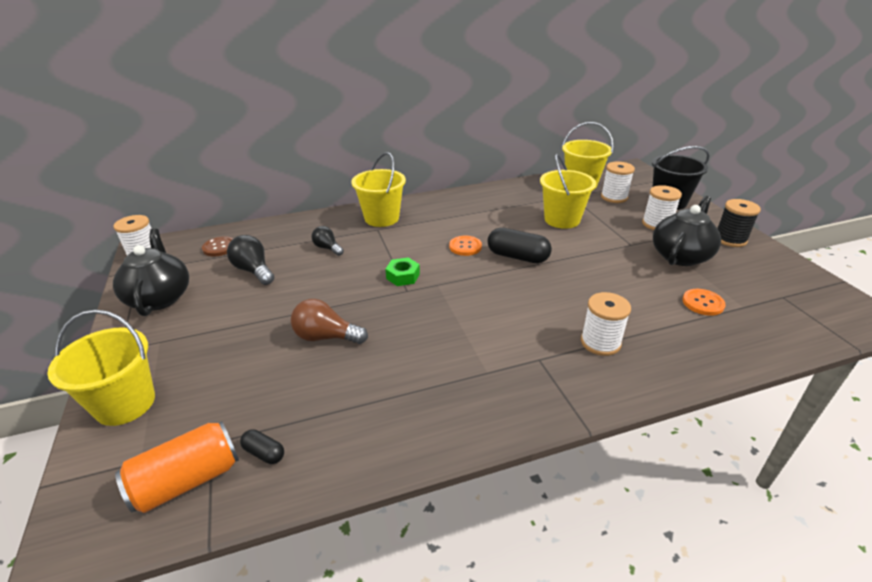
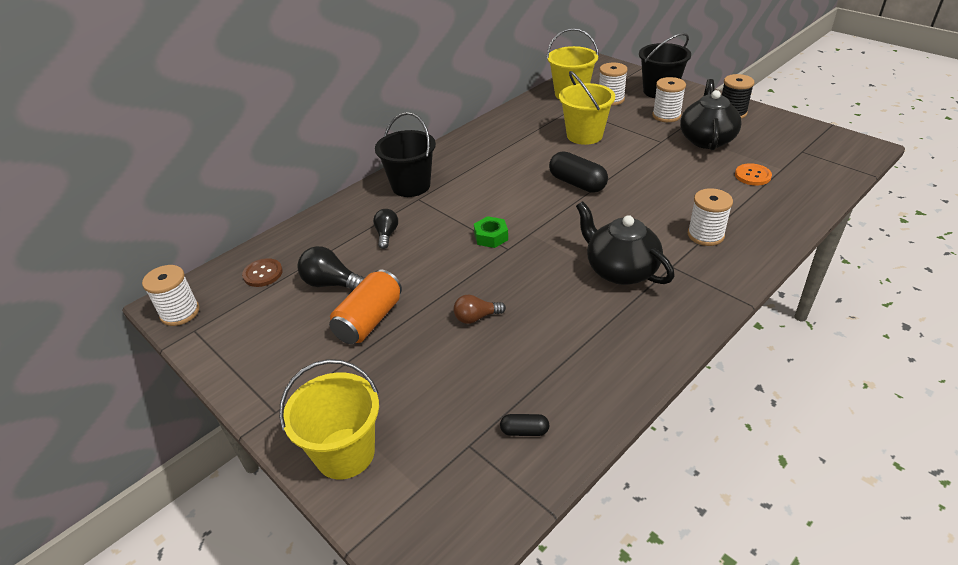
camera: 25 degrees left, 5 degrees up
black teapot [113,228,189,316] -> black teapot moved to [576,201,675,285]
orange can [115,421,239,513] -> orange can moved to [329,269,402,344]
brown light bulb [291,299,368,344] -> brown light bulb [454,295,506,324], size x0.66
black light bulb [311,226,344,256] -> black light bulb turned 75 degrees clockwise [373,209,398,249]
yellow bucket [351,152,406,227] -> black bucket [375,112,436,197]
orange button [449,236,482,256] -> none
black capsule [488,228,552,263] -> black capsule turned 45 degrees clockwise [549,151,608,193]

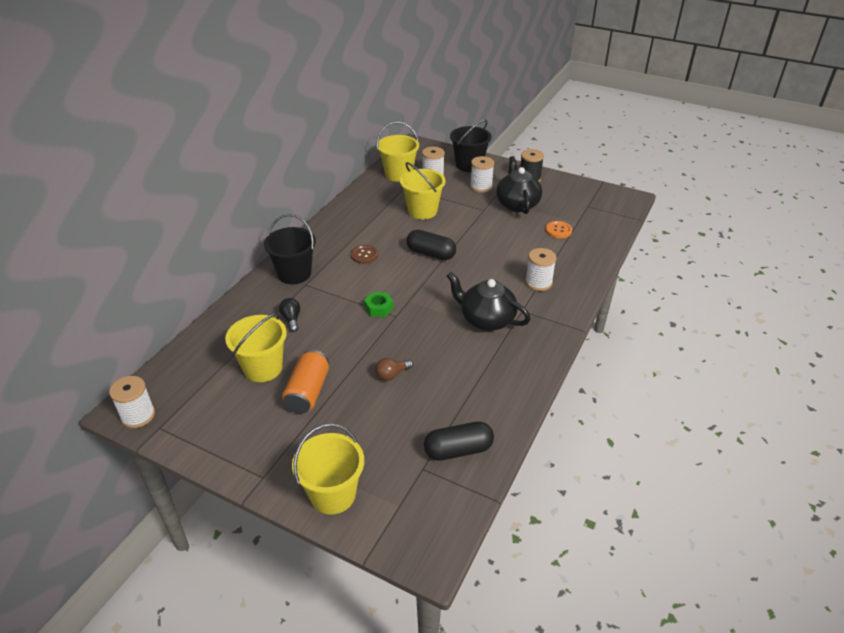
camera: 20 degrees left, 0 degrees up
brown button [242,258,283,287] -> brown button moved to [351,245,378,264]
black light bulb [297,246,366,290] -> yellow bucket [225,312,287,382]
black capsule [500,414,549,436] -> black capsule [424,421,494,461], size x1.97

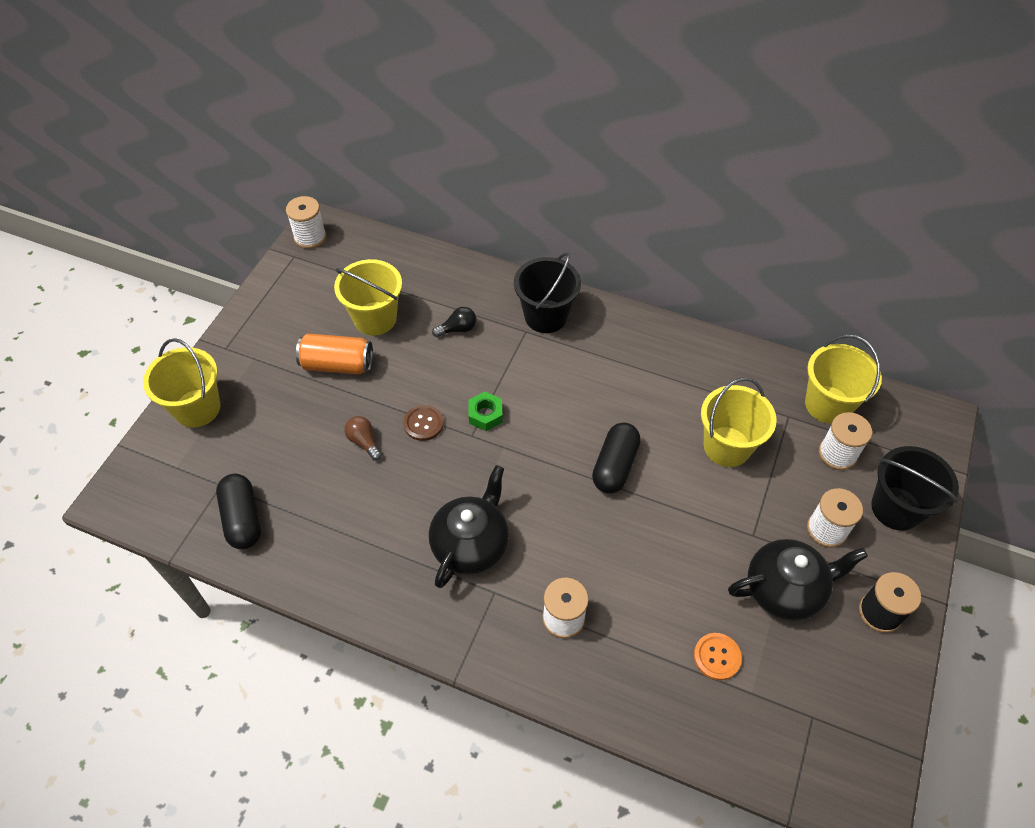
camera: 85 degrees right, 15 degrees up
brown button [351,245,378,264] -> brown button moved to [403,405,444,441]

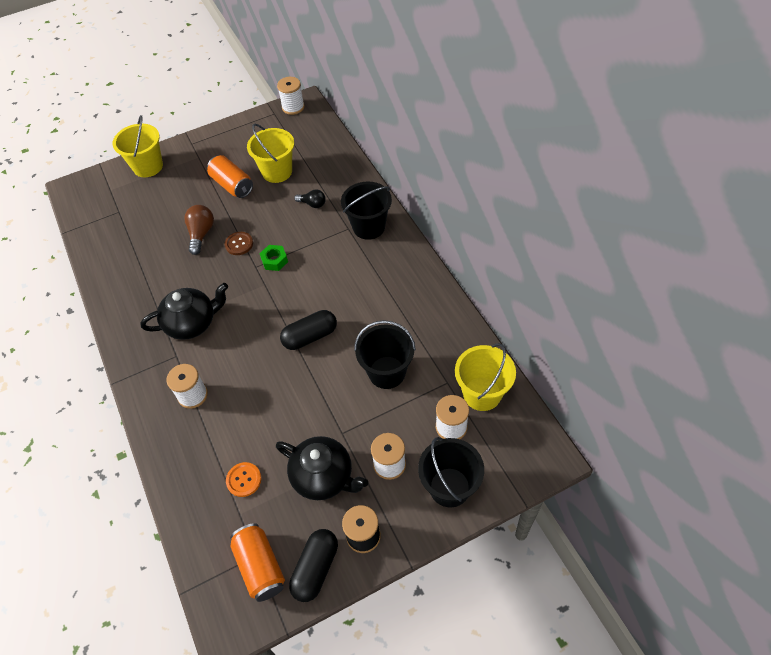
camera: 45 degrees right, 0 degrees up
black capsule [216,474,261,549] -> black capsule moved to [289,529,338,602]
brown light bulb [344,416,382,461] -> brown light bulb [184,205,214,255], size x1.50
yellow bucket [701,377,777,467] -> black bucket [354,320,416,389]
none -> orange can [230,523,285,602]

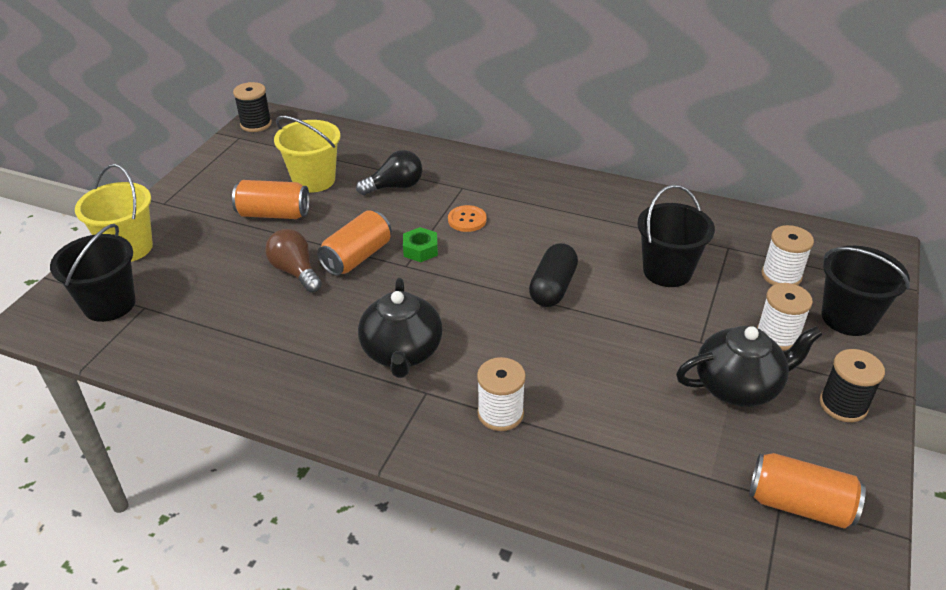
camera: 45 degrees left, 15 degrees down
black teapot [140,283,228,340] -> black teapot turned 150 degrees clockwise [358,278,443,378]
brown button [225,232,253,255] -> orange can [317,210,391,276]
orange button [226,462,261,497] -> orange button moved to [448,205,487,232]
white spool [277,77,305,115] -> black spool [233,82,272,132]
black capsule [289,529,338,602] -> none
black light bulb [294,189,326,208] -> black light bulb [356,150,422,195], size x1.50
black bucket [341,182,392,240] -> black bucket moved to [50,224,136,322]
yellow bucket [455,343,516,411] -> none

